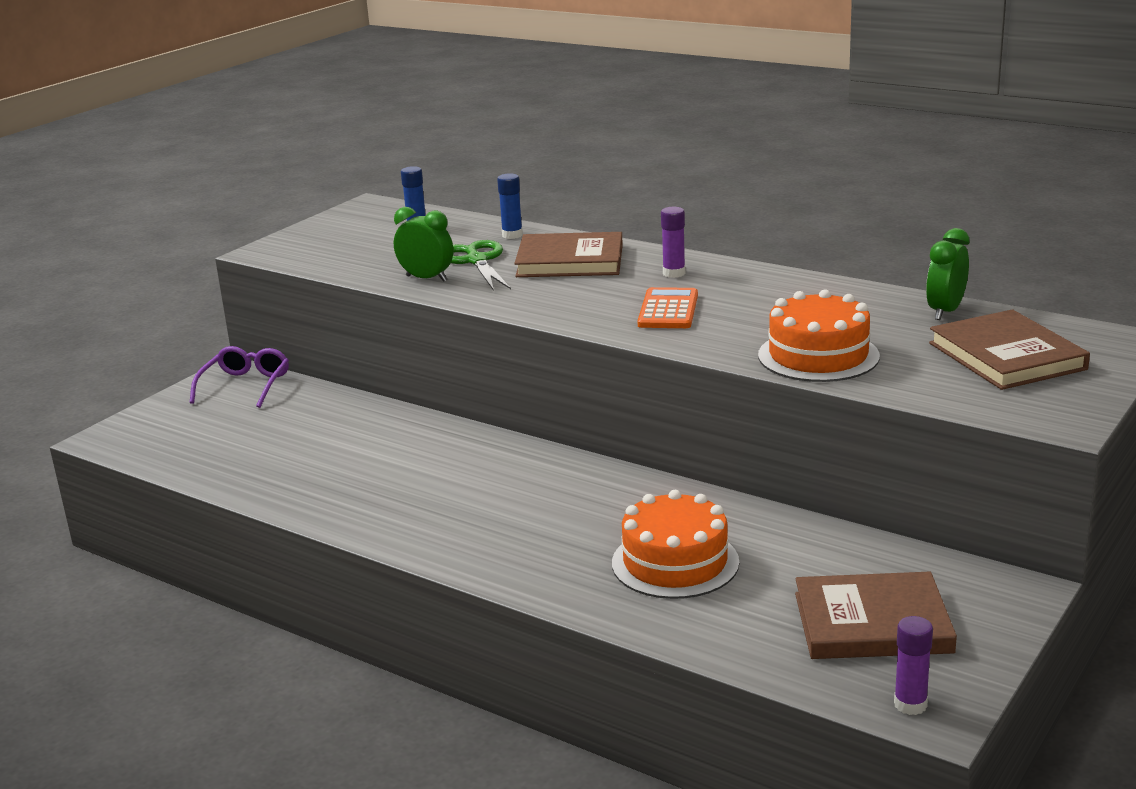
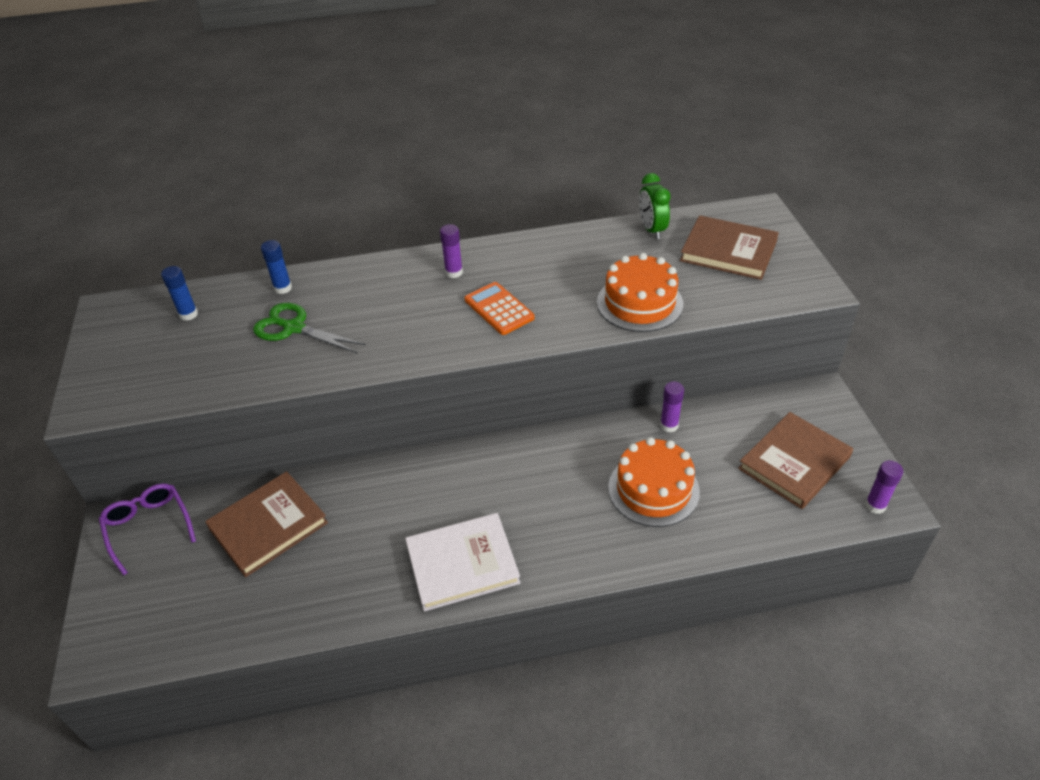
camera: 45 degrees left, 20 degrees up
green clock [394,207,453,282] -> none
brown book [514,232,623,277] -> brown book moved to [205,471,328,577]
none -> white book [405,513,520,611]
none -> purple glue stick [660,381,684,433]

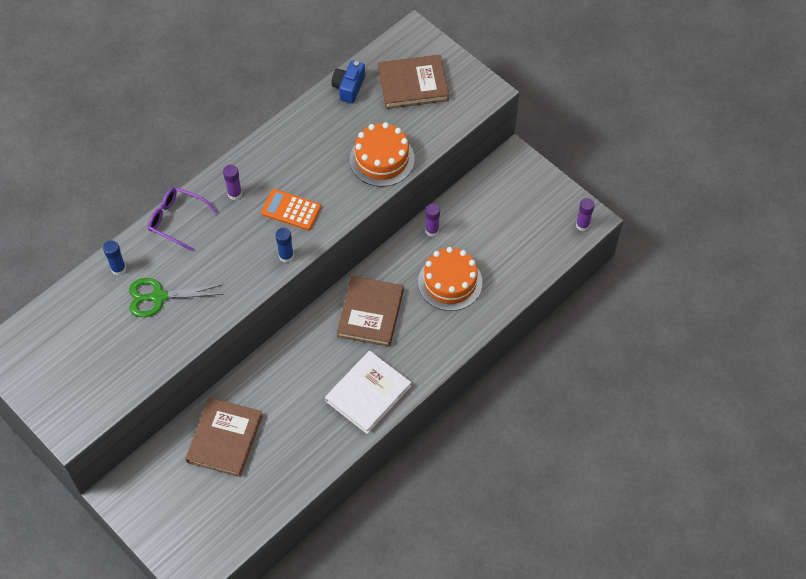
camera: 35 degrees left, 15 degrees up
purple glasses [99,483,196,576] -> purple glasses moved to [148,187,218,252]
blue glue stick [161,266,198,321] -> blue glue stick moved to [275,228,294,263]
green clock [639,173,671,239] -> blue camera [331,60,365,103]
brown book [738,412,853,509] -> brown book moved to [337,276,404,347]

